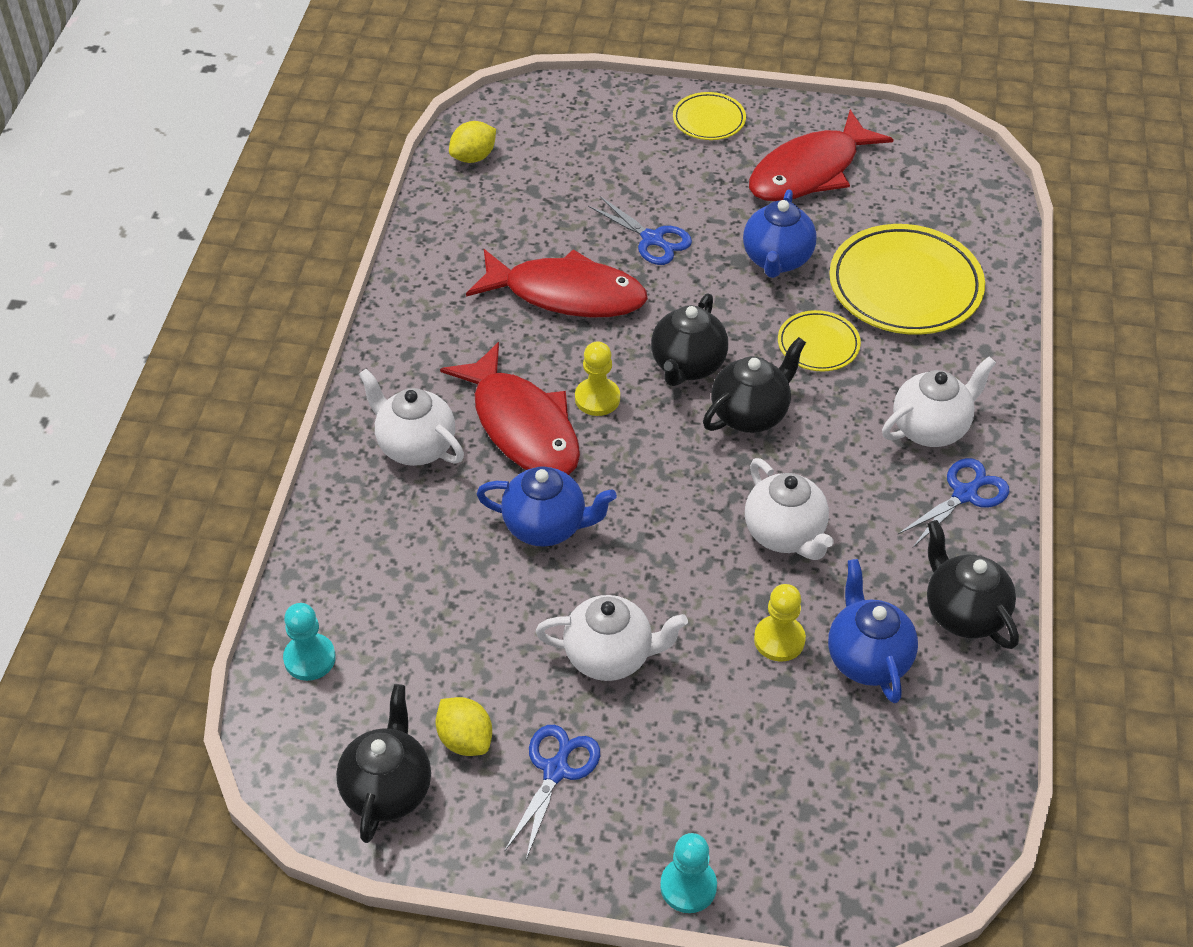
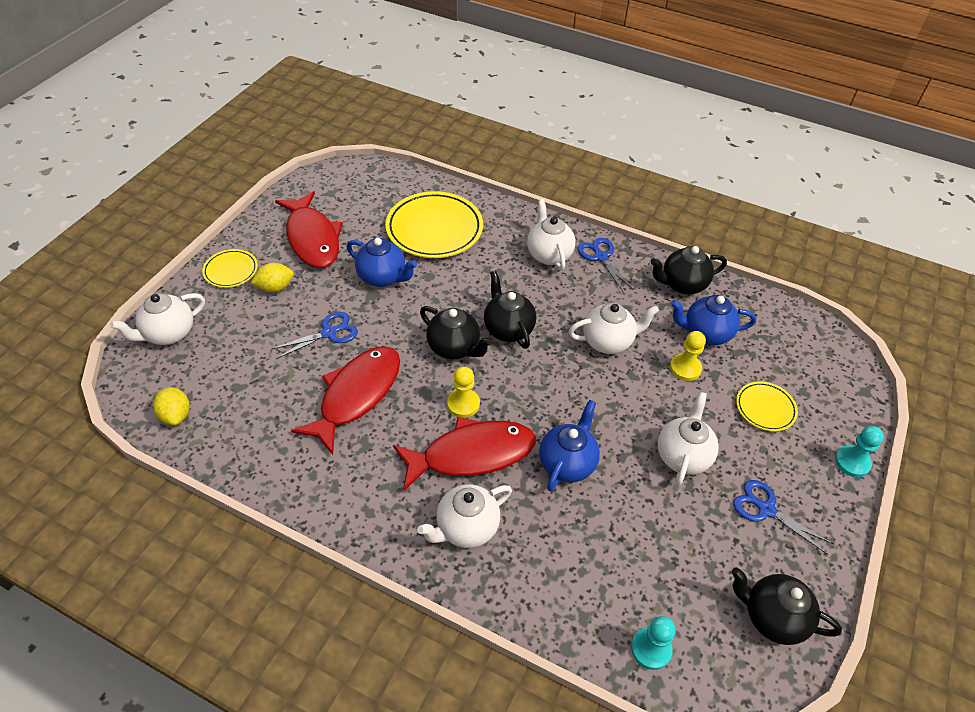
camera: 75 degrees left, 0 degrees up
yellow lemon [436,697,492,756] -> yellow lemon moved to [251,263,294,292]
yellow plate [778,310,861,371] -> yellow plate moved to [736,381,798,432]
none -> white teapot [110,293,205,345]

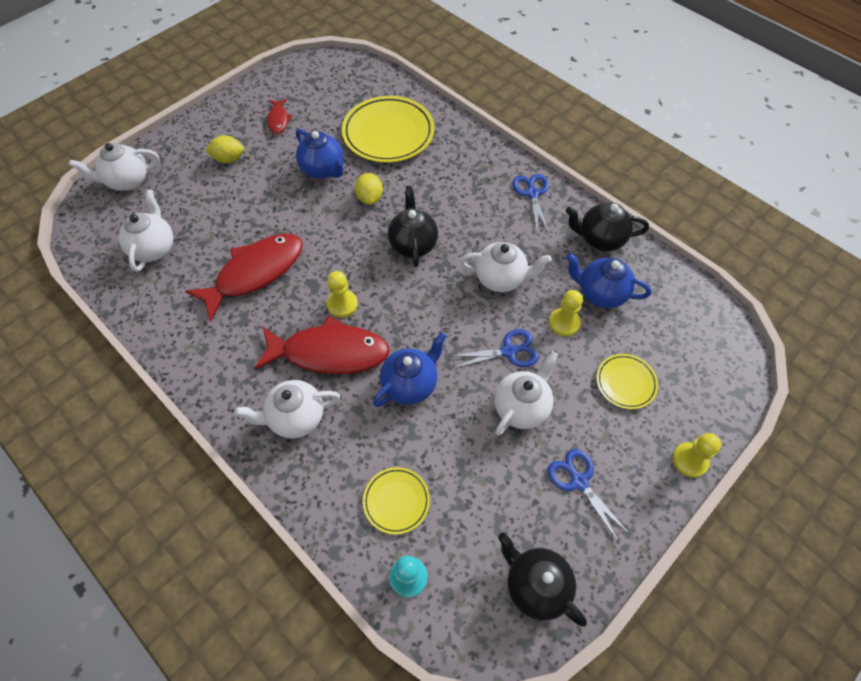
camera: 20 degrees right, 10 degrees up
yellow lemon [153,387,190,425] -> yellow lemon moved to [355,173,383,205]
yellow plate [202,249,258,288] -> yellow plate moved to [363,467,430,535]
blue scissors [272,312,358,359] -> blue scissors moved to [452,329,539,369]
red fish [275,191,343,268] -> red fish [267,99,293,134], size x0.48
black teapot [420,306,492,360] -> none
white teapot [527,199,575,270] -> white teapot moved to [118,190,173,272]
turquoise pawn [835,426,884,477] -> yellow pawn [672,433,721,478]

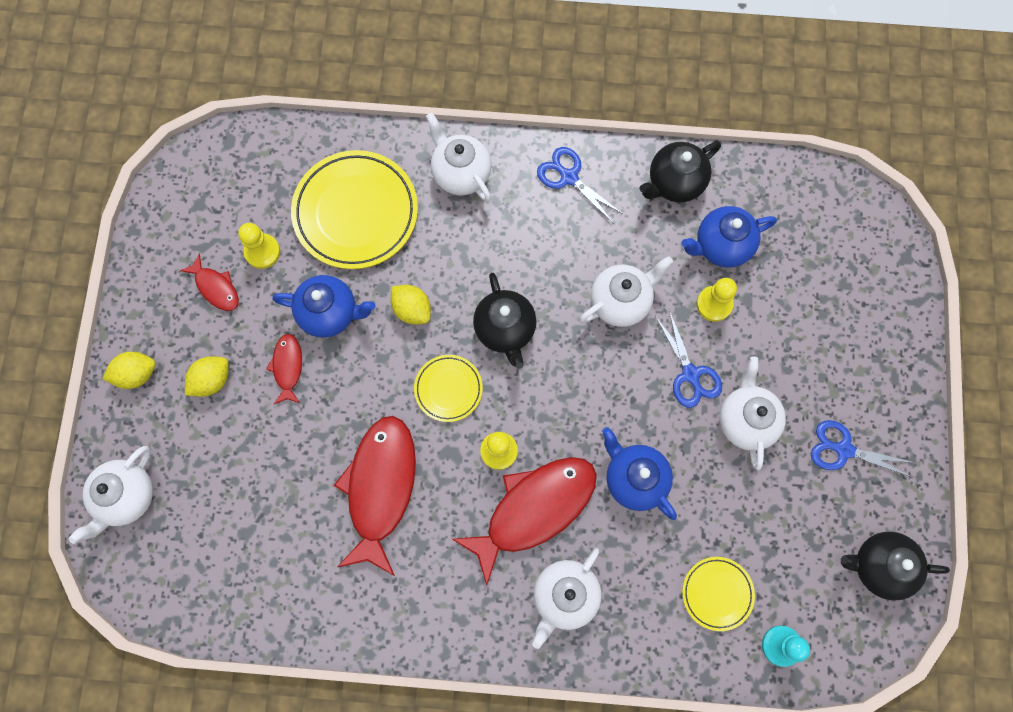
camera: 40 degrees left, 15 degrees up
white teapot [118,190,173,272] -> white teapot moved to [426,113,491,202]
blue teapot [373,332,447,407] -> blue teapot turned 45 degrees counterclockwise [602,427,677,520]
black teapot [388,186,438,267] -> black teapot turned 150 degrees counterclockwise [473,273,536,369]
blue scissors [452,329,539,369] -> blue scissors turned 120 degrees clockwise [655,310,722,408]
yellow plate [596,354,658,409] -> yellow plate moved to [414,355,483,422]
yellow pawn [672,433,721,478] -> yellow pawn moved to [238,223,280,269]
none -> yellow lemon [103,352,156,389]
none -> red fish [266,334,302,404]

